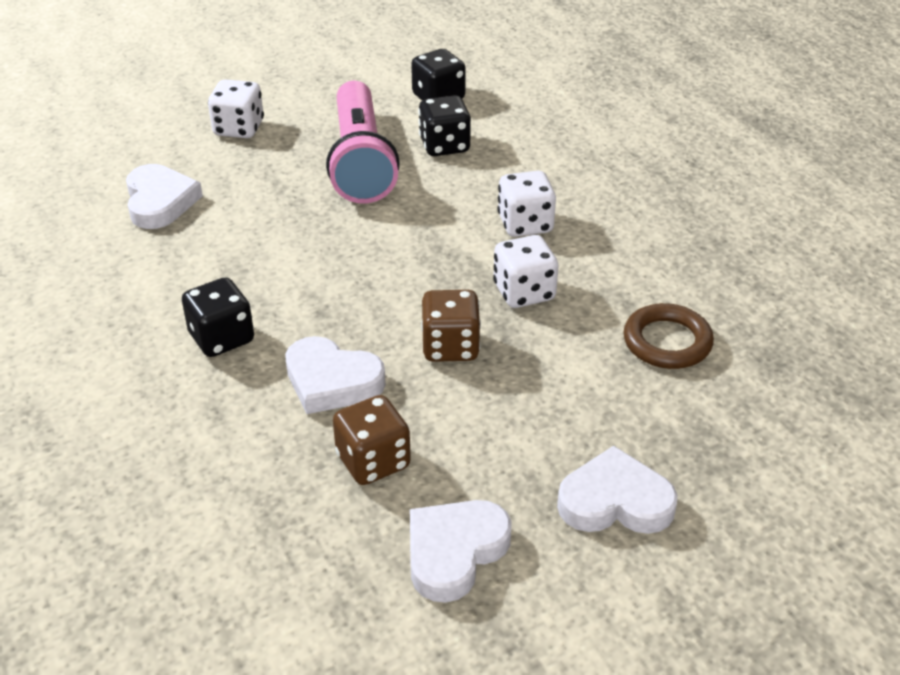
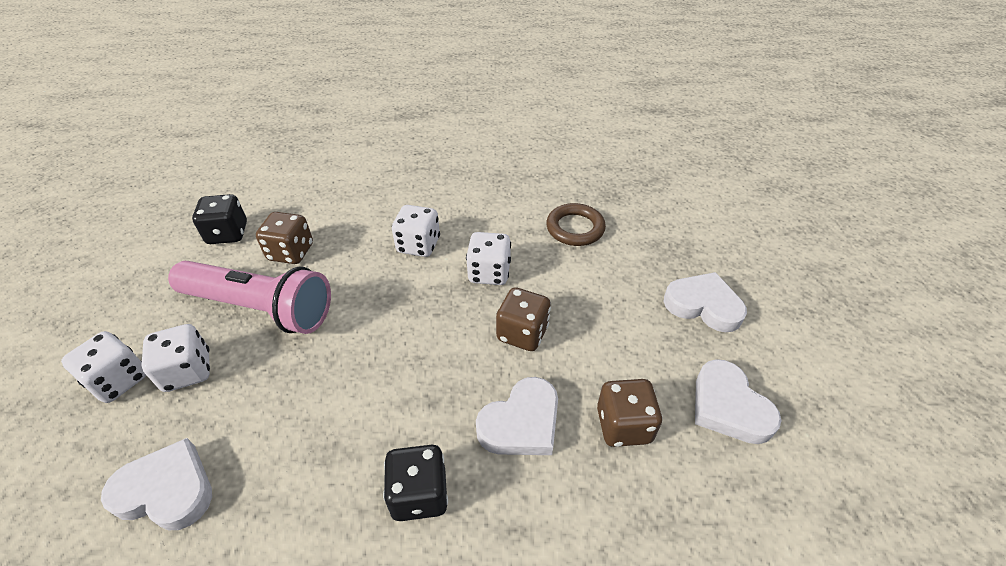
camera: 65 degrees left, 5 degrees up
black dice [418,95,471,156] -> brown dice [256,212,313,264]
white heart [557,446,678,534] -> white heart turned 90 degrees clockwise [664,272,747,332]
none -> white dice [141,324,210,392]

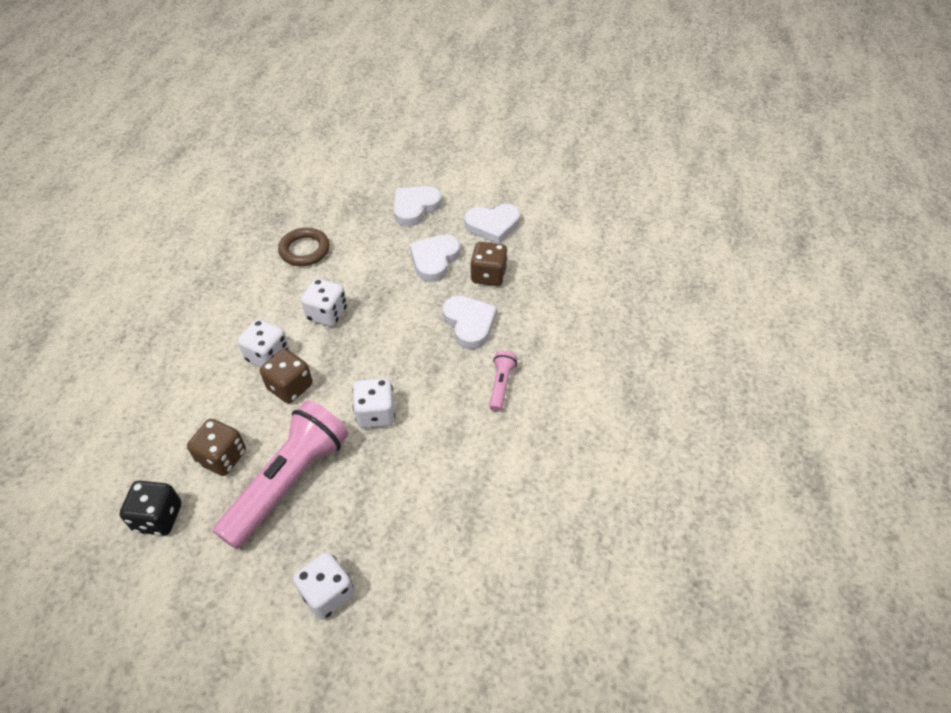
camera: 75 degrees left, 5 degrees up
white heart [101,438,212,530] -> white heart moved to [410,234,460,282]
white dice [141,324,210,392] -> white dice moved to [352,378,395,428]
black dice [383,445,448,521] -> pink flashlight [489,351,517,412]
brown dice [496,287,551,351] -> brown dice moved to [260,349,312,404]

